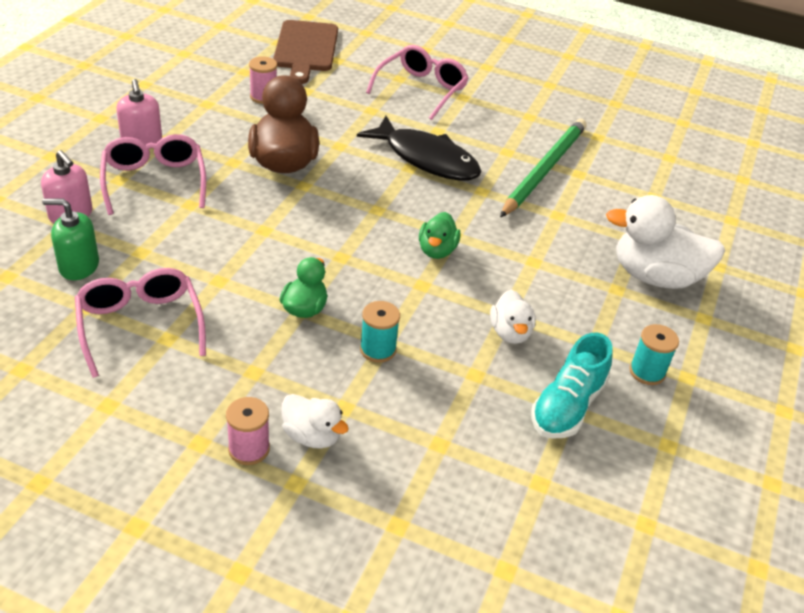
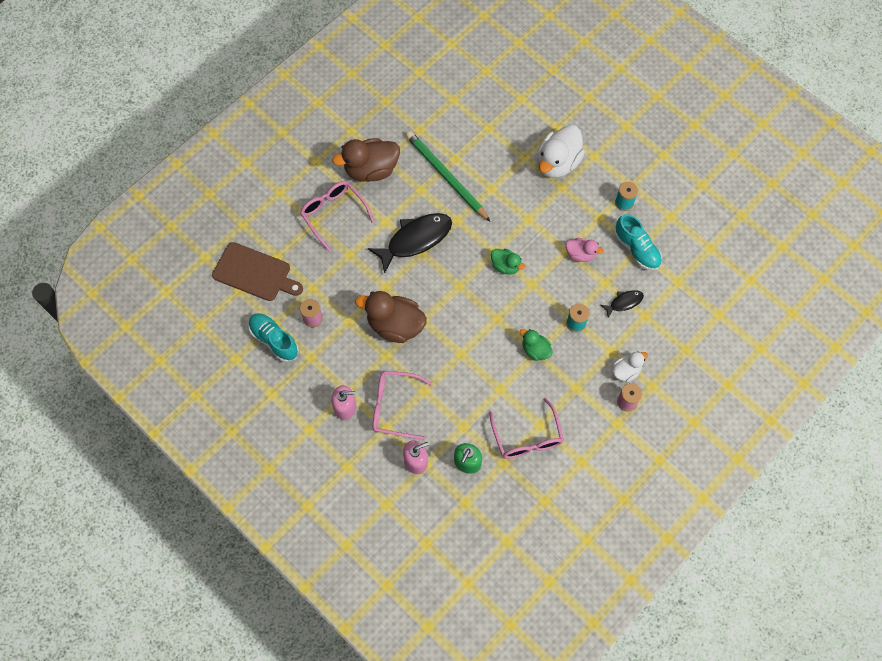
camera: 65 degrees left, 25 degrees up
pink glasses [75,268,206,378] -> pink glasses turned 105 degrees counterclockwise [489,398,564,459]
white duck [490,290,536,344] -> pink duck [566,238,604,262]
none -> turquoise shoe [248,313,299,362]
none -> brown duck [332,138,400,182]
none -> black fish [601,290,644,318]

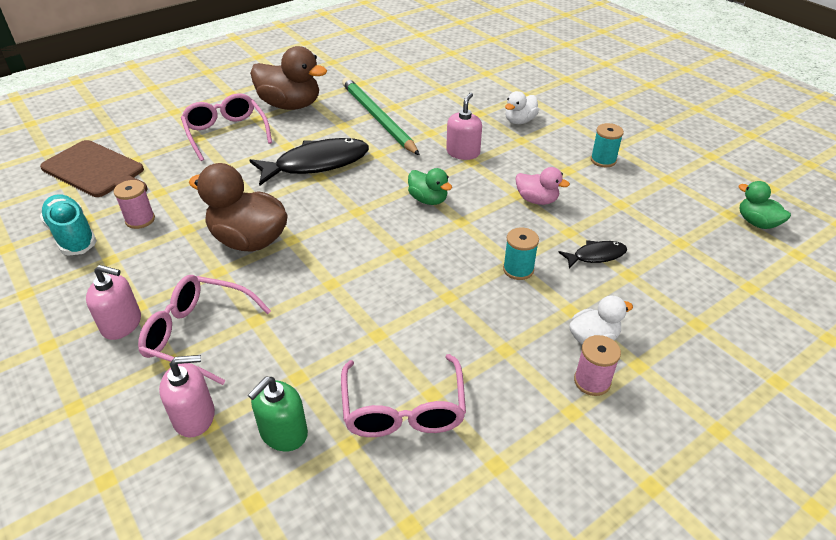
camera: 10 degrees right, 25 degrees down
brown duck [332,138,400,182] -> brown duck turned 150 degrees counterclockwise [250,46,327,110]
green duck [520,329,553,361] -> green duck moved to [738,181,791,229]
white duck [537,125,585,178] -> white duck [505,91,539,124], size x0.54
turquoise shoe [614,214,662,271] -> none
none -> pink soap dispenser [446,93,482,160]

